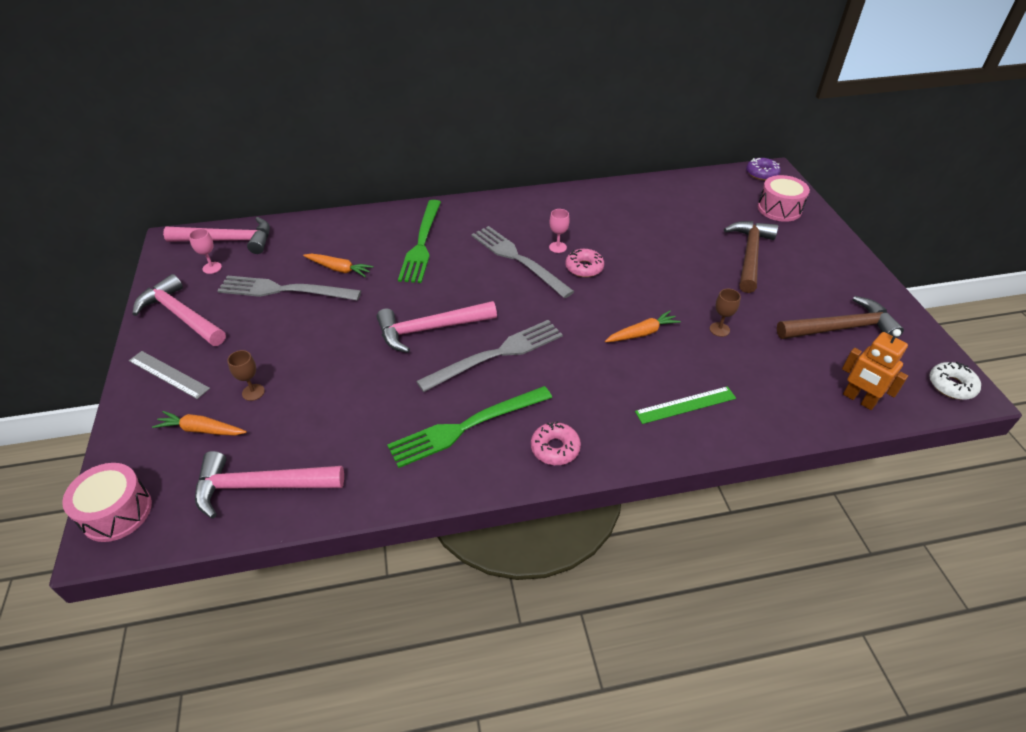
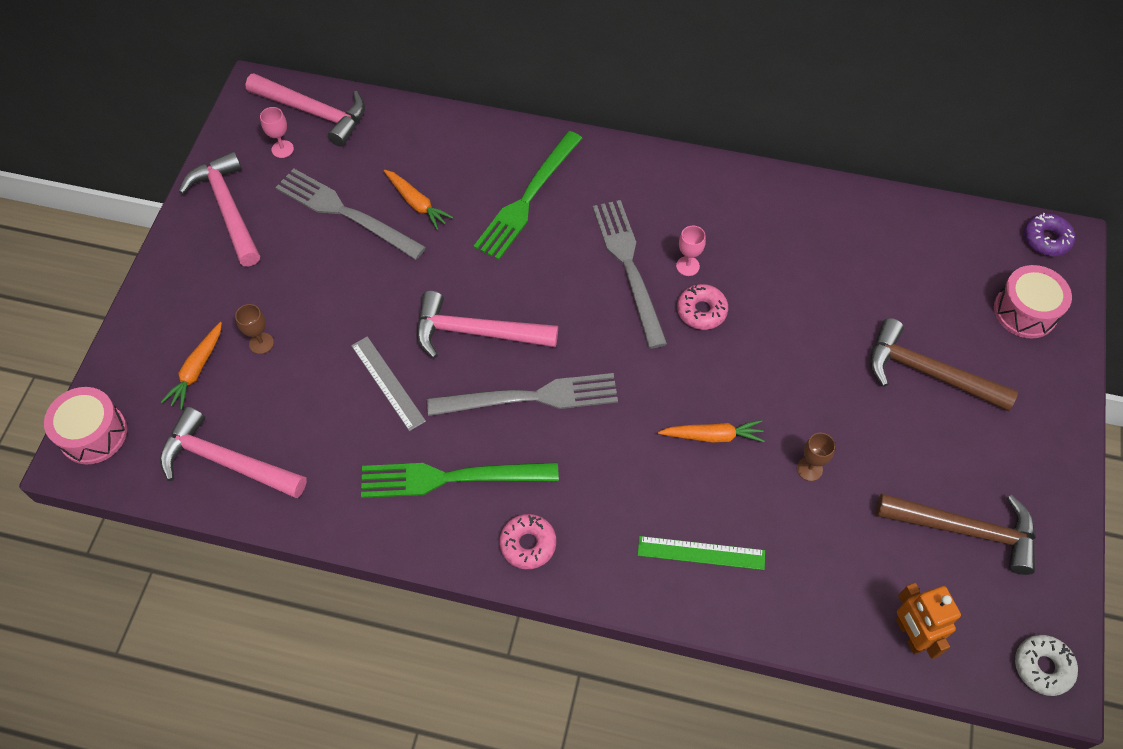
camera: 25 degrees right, 15 degrees up
grey ruler [129,351,210,399] -> grey ruler moved to [351,336,426,431]
orange carrot [152,411,247,435] -> orange carrot turned 105 degrees counterclockwise [161,322,222,410]
brown hammer [724,221,778,293] -> brown hammer turned 105 degrees counterclockwise [870,318,1018,411]

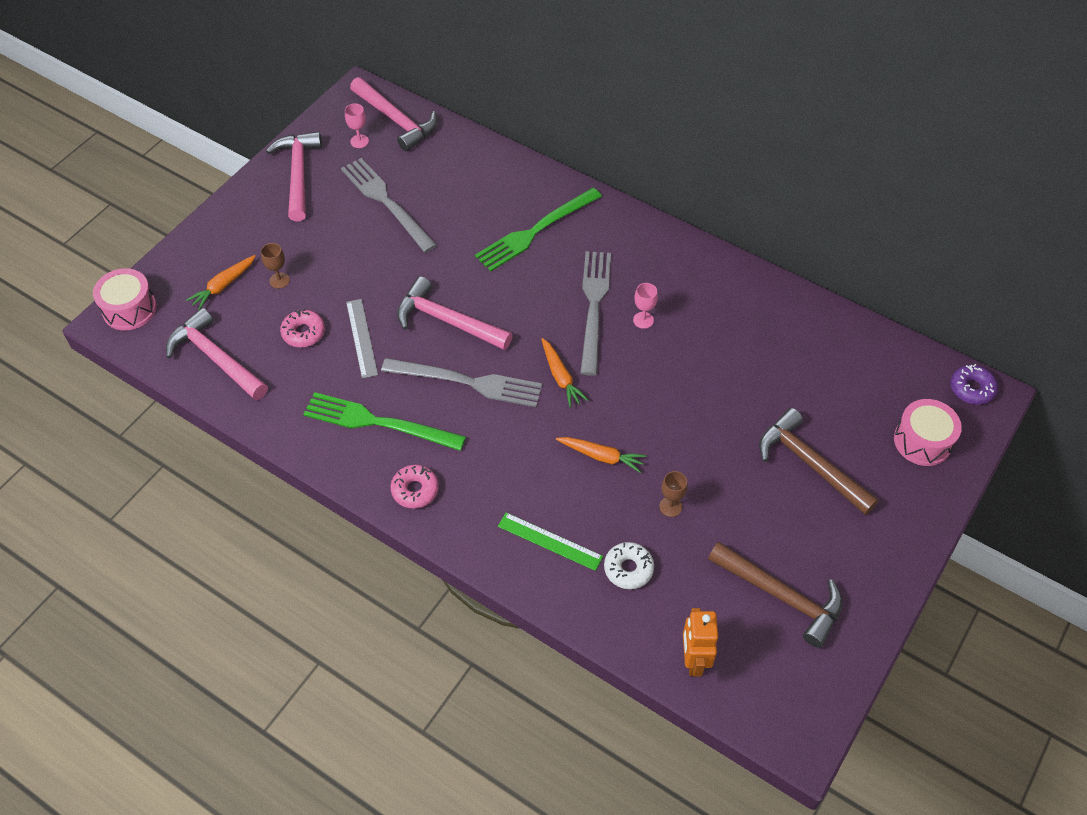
camera: 20 degrees right, 5 degrees down
orange carrot [384,170,453,230] -> orange carrot moved to [541,338,588,408]
pink donut [677,284,728,330] -> pink donut moved to [280,309,325,347]
white donut [1015,635,1078,696] -> white donut moved to [604,542,654,589]

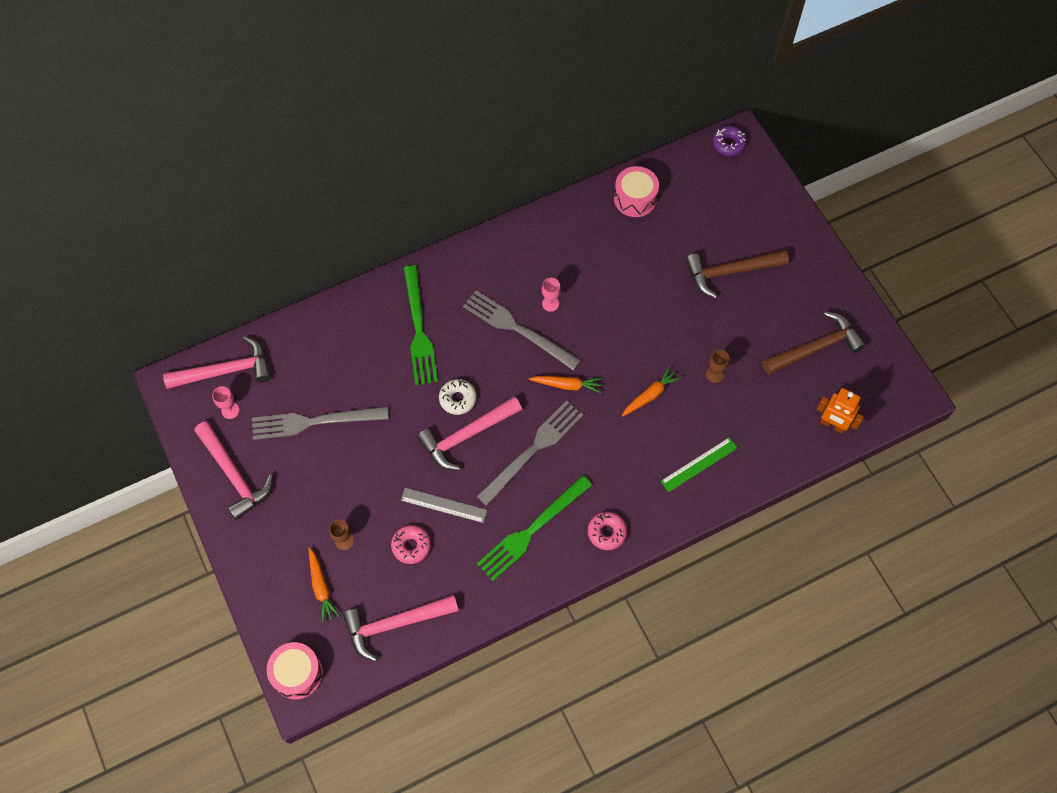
camera: 60 degrees left, 10 degrees up
pink hammer [266,131,322,222] -> pink hammer turned 150 degrees counterclockwise [195,421,273,520]
white donut [604,542,654,589] -> white donut moved to [439,379,477,415]
pink drum [894,399,962,466] -> pink drum moved to [614,166,659,217]

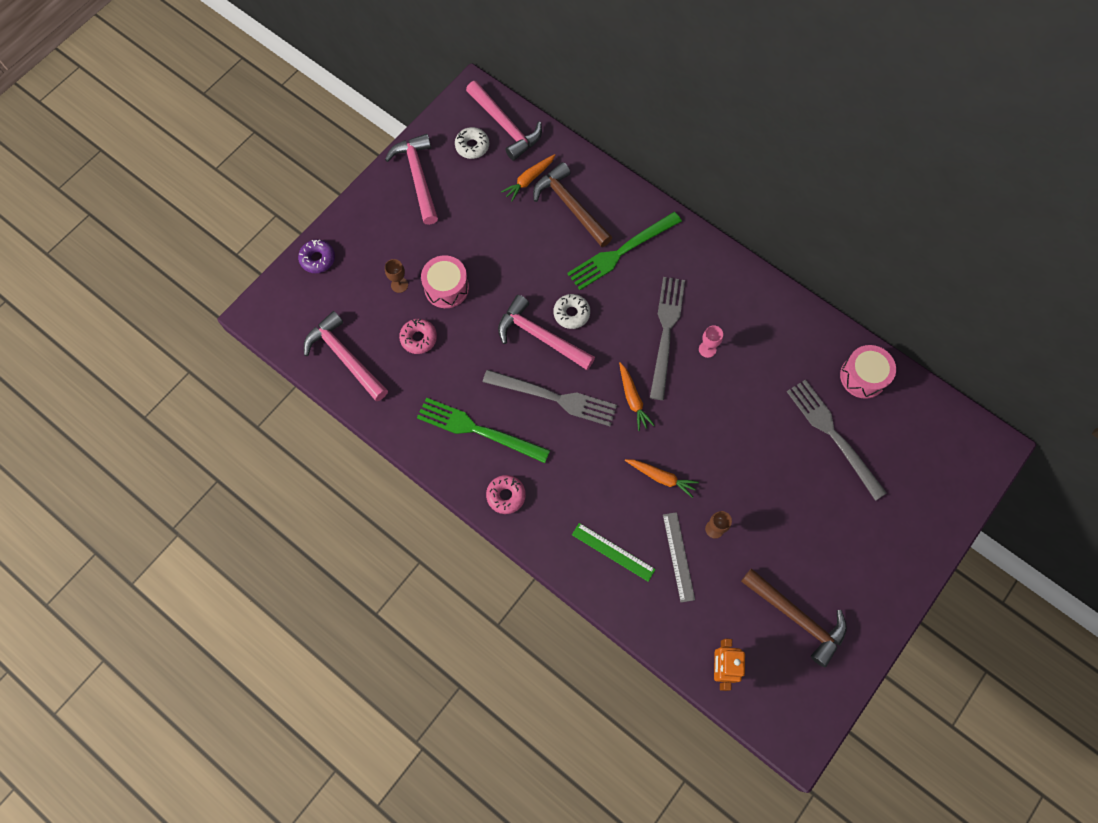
camera: 65 degrees right, 5 degrees up
pink hammer [195,421,273,520] -> pink hammer turned 135 degrees clockwise [385,134,438,225]
pink goblet [212,386,240,419] -> white donut [455,127,489,159]
grey fork [252,406,389,440] -> grey fork moved to [787,379,887,501]
pink drum [267,642,323,699] -> pink drum moved to [421,255,469,308]
orange carrot [308,548,340,623] -> orange carrot moved to [501,154,555,201]
grey ruler [401,488,488,523] -> grey ruler moved to [663,512,695,602]
brown hammer [685,250,789,298] -> brown hammer moved to [533,162,613,247]
purple donut [712,125,747,156] -> purple donut moved to [298,240,335,273]

